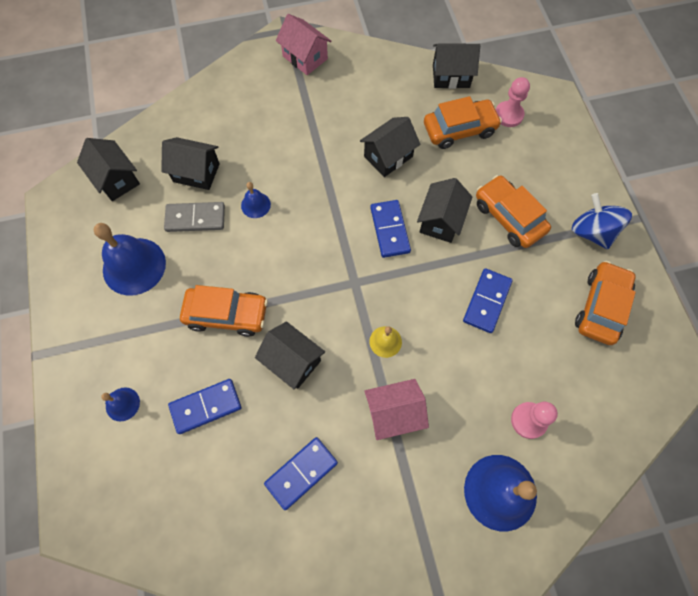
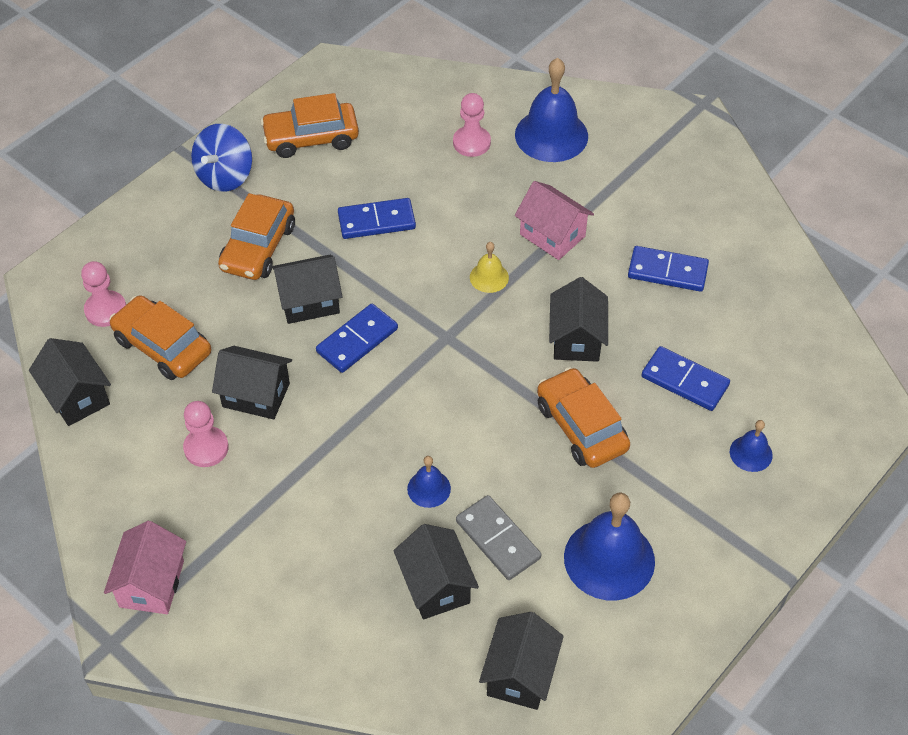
camera: 125 degrees left, 15 degrees down
none -> pink pawn [183,401,229,467]

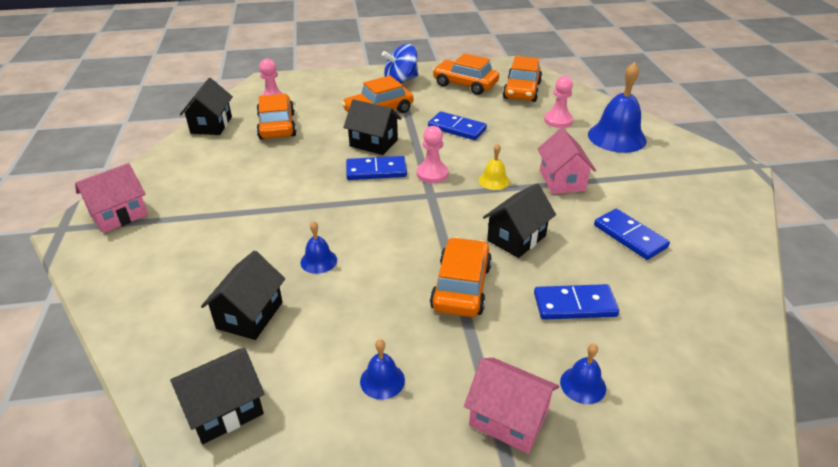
camera: 40 degrees right, 15 degrees down
pink pawn [183,401,229,467] -> pink pawn moved to [417,126,449,183]
black house [212,346,292,419] -> none
grey domino [456,495,541,580] -> none
blue bell [564,493,655,601] -> blue bell [360,339,405,400], size x0.49
blue domino [641,346,730,411] -> blue domino turned 75 degrees counterclockwise [534,284,619,320]
none -> pink house [464,358,559,453]
none -> orange car [503,56,542,102]

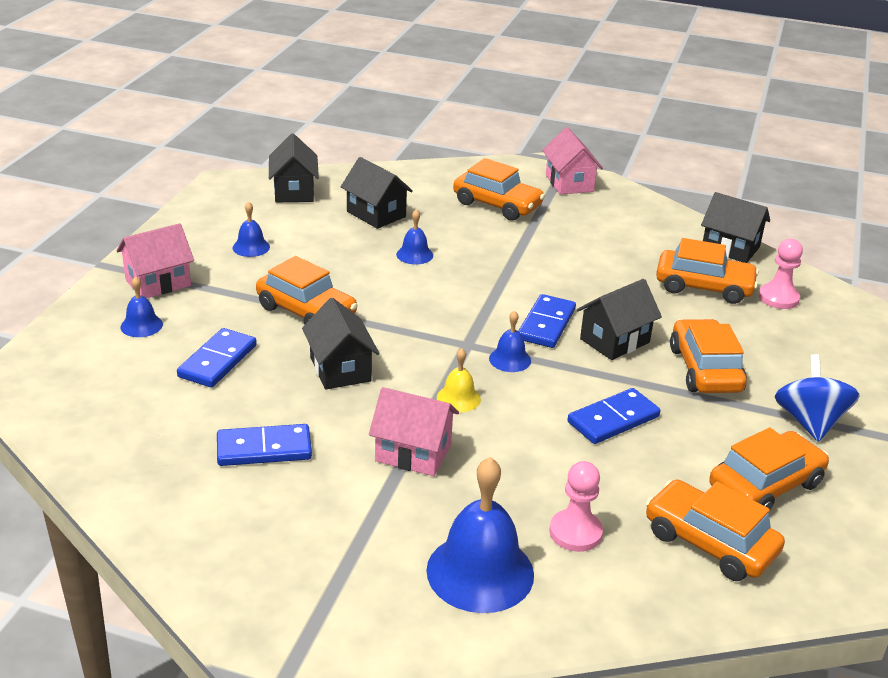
camera: 115 degrees right, 5 degrees down
pink pawn [417,126,449,183] -> blue bell [489,311,531,372]
none -> orange car [453,158,545,221]

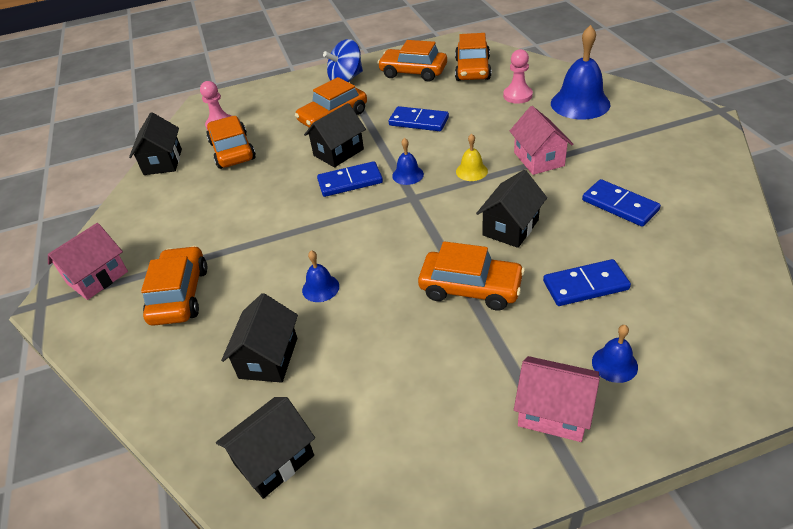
camera: 120 degrees left, 10 degrees up
blue bell [233,201,270,257] -> none
orange car [256,256,358,324] -> orange car turned 105 degrees clockwise [418,241,525,311]
black house [577,279,662,360] -> black house turned 60 degrees counterclockwise [304,103,366,168]

